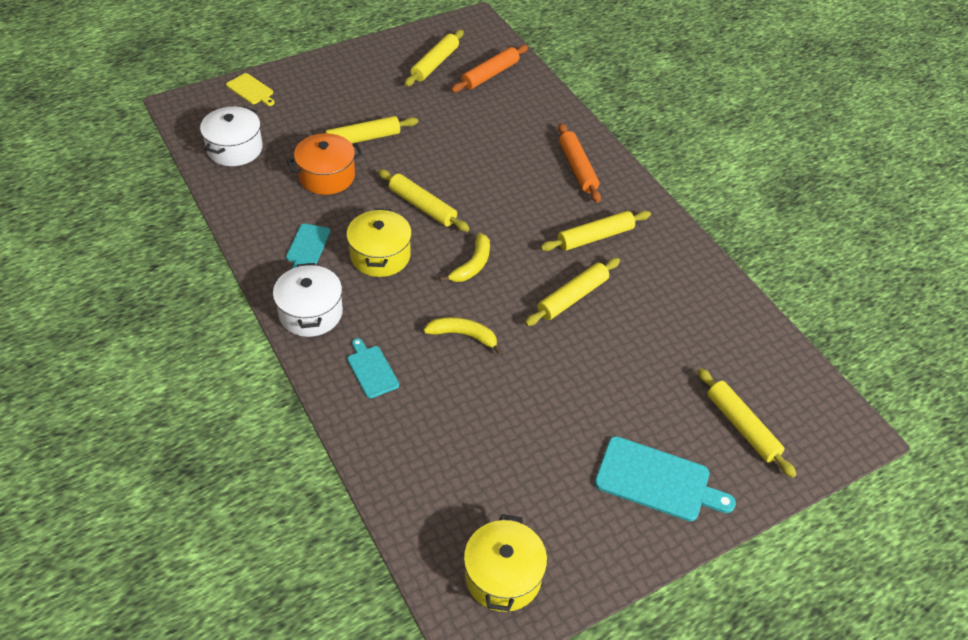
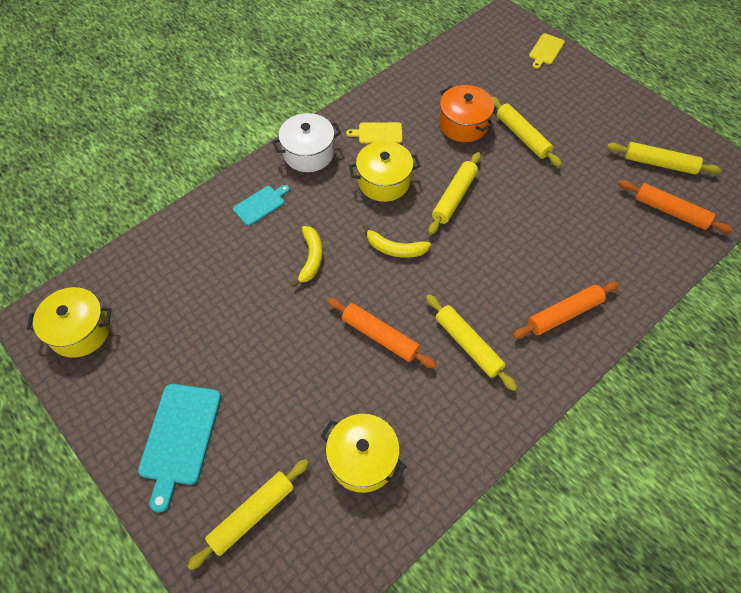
camera: 80 degrees right, 10 degrees up
white pot [200,106,263,166] -> none
turquoise cutting board [286,224,331,269] -> yellow cutting board [346,122,402,144]
yellow rolling pin [525,258,620,326] -> orange rolling pin [327,298,437,369]
none -> yellow pot [320,414,406,493]

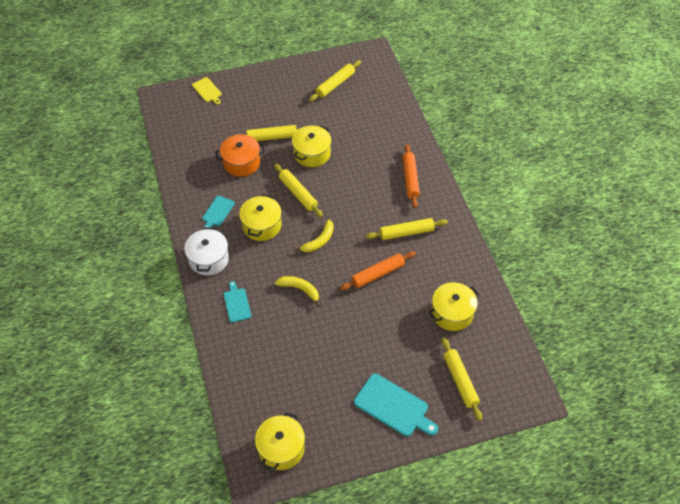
camera: 65 degrees left, 5 degrees down
yellow cutting board [346,122,402,144] -> turquoise cutting board [202,196,235,228]
orange rolling pin [619,180,733,234] -> none
none -> yellow pot [292,126,332,167]

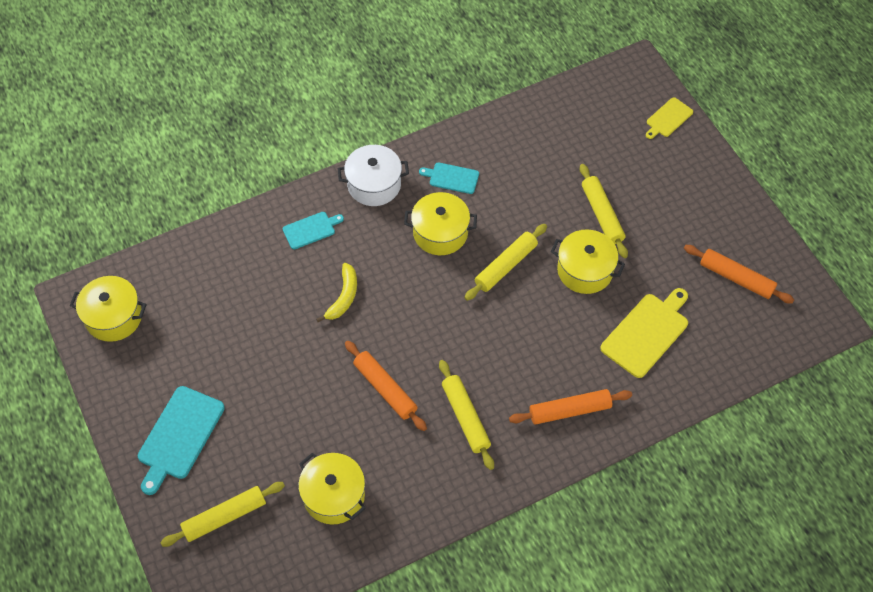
camera: 80 degrees right, 5 degrees up
orange pot [215,134,265,177] -> none
yellow banana [294,220,334,252] -> none
yellow rolling pin [309,60,361,101] -> orange rolling pin [684,245,794,304]
none -> yellow cutting board [600,288,688,378]

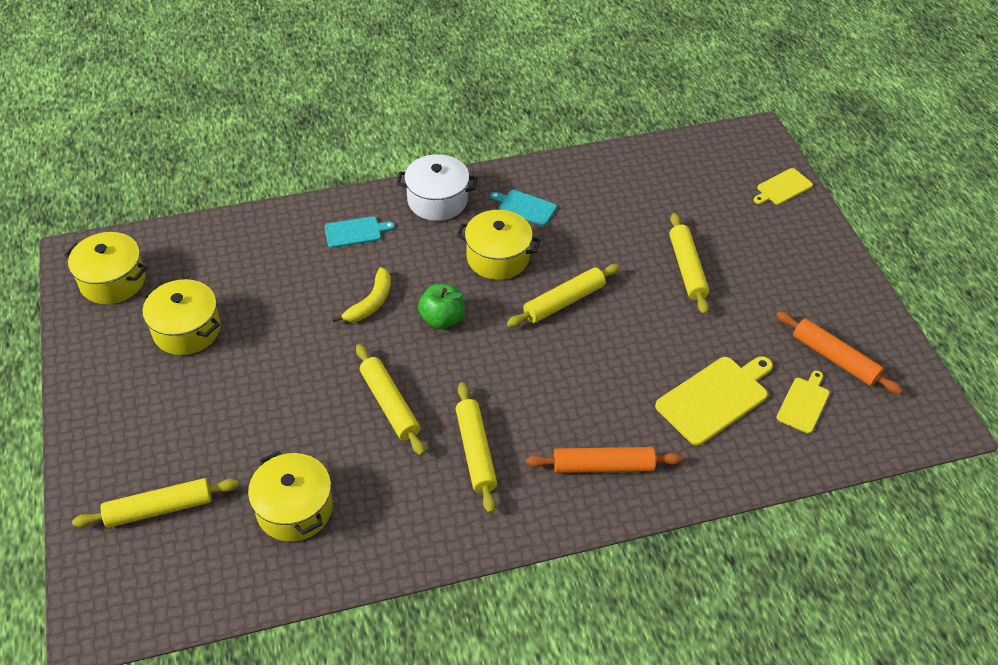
camera: 10 degrees right, 10 degrees down
turquoise cutting board [138,386,225,495] -> none
orange rolling pin [345,341,427,431] -> yellow rolling pin [356,344,425,456]
yellow pot [551,230,625,294] -> yellow pot moved to [142,279,221,355]
none -> green apple [418,284,465,329]
none -> yellow cutting board [776,371,830,433]

